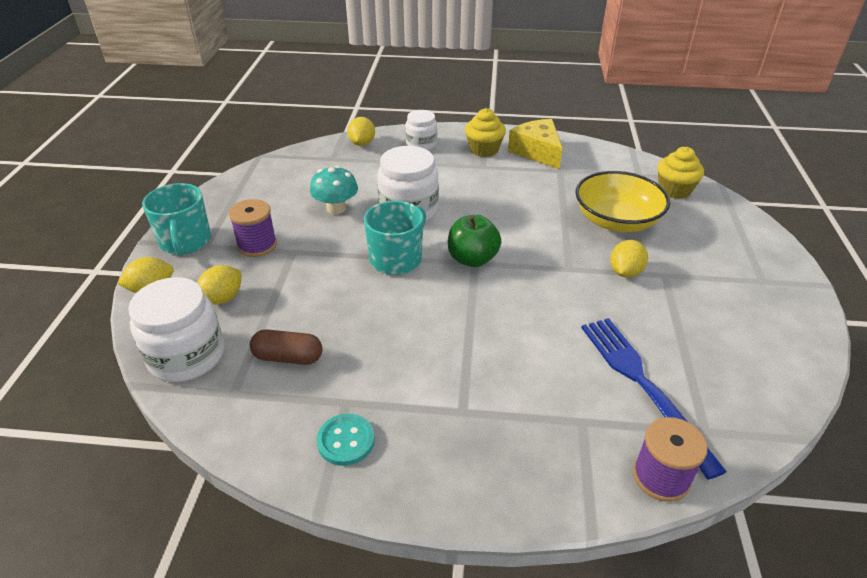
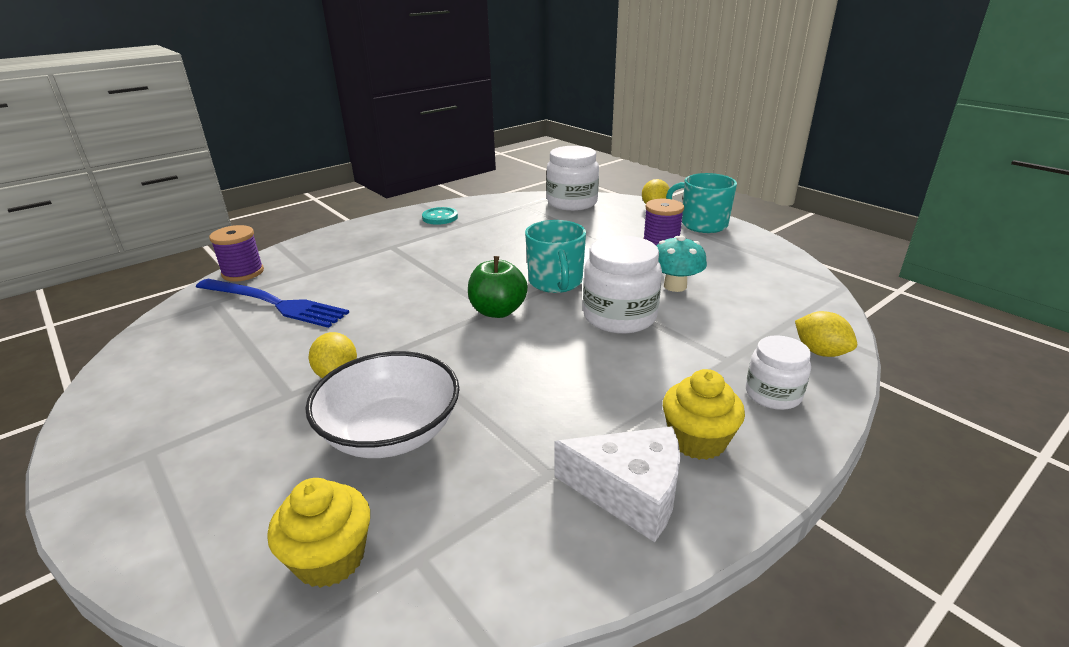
camera: 135 degrees right, 10 degrees down
yellow lemon [197,265,241,305] -> none
brown capsule [250,330,323,365] -> none
yellow cheese [508,119,562,169] -> white cheese [555,426,680,542]
yellow bowl [575,171,670,232] -> white bowl [305,351,459,458]

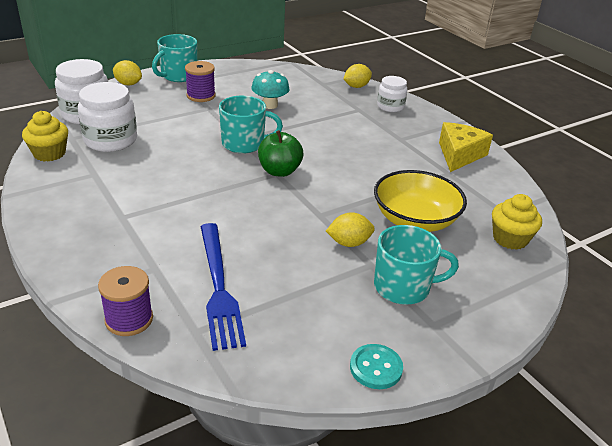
camera: 85 degrees left, 5 degrees up
blue fork [196,279,349,328] -> blue fork turned 135 degrees clockwise [200,223,246,351]
white bowl [305,351,459,458] -> yellow bowl [374,170,467,232]
turquoise button [422,207,458,225] -> turquoise button moved to [350,344,403,389]
white cheese [555,426,680,542] -> yellow cheese [439,122,493,172]
white jar [583,236,662,334] -> white jar moved to [78,82,137,152]
yellow cupcake [663,369,745,460] -> yellow cupcake moved to [22,111,68,161]
none -> turquoise mug [374,225,459,305]

